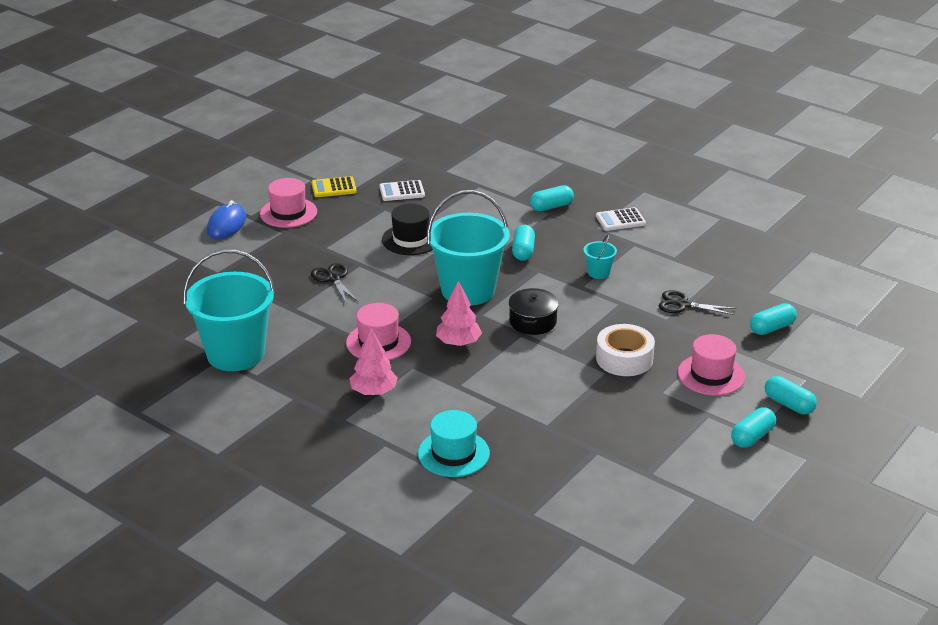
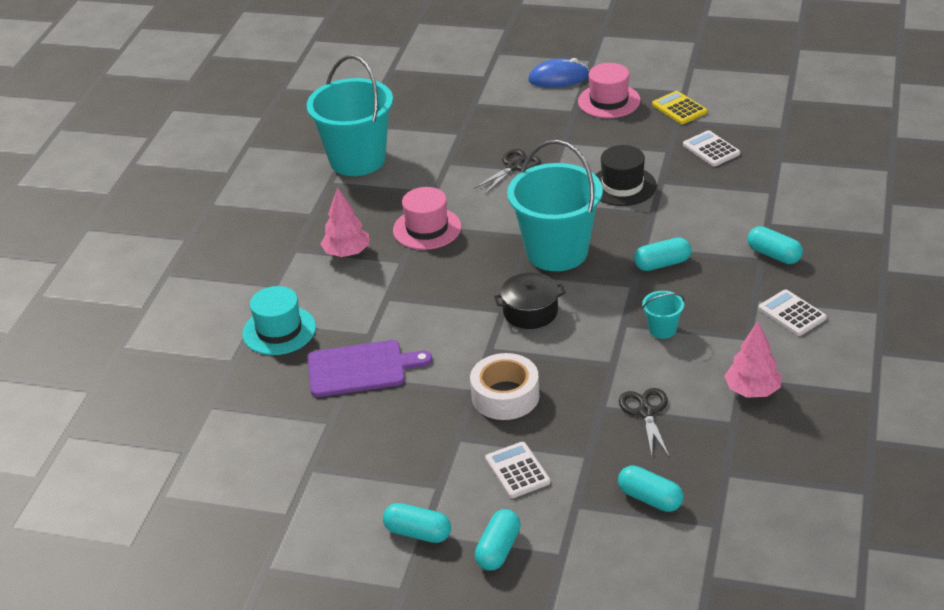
camera: 70 degrees right, 5 degrees up
pink tree [436,280,482,346] -> pink tree moved to [724,321,782,397]
pink hat [678,334,745,396] -> white calculator [485,442,550,498]
none -> purple cutting board [308,340,432,397]

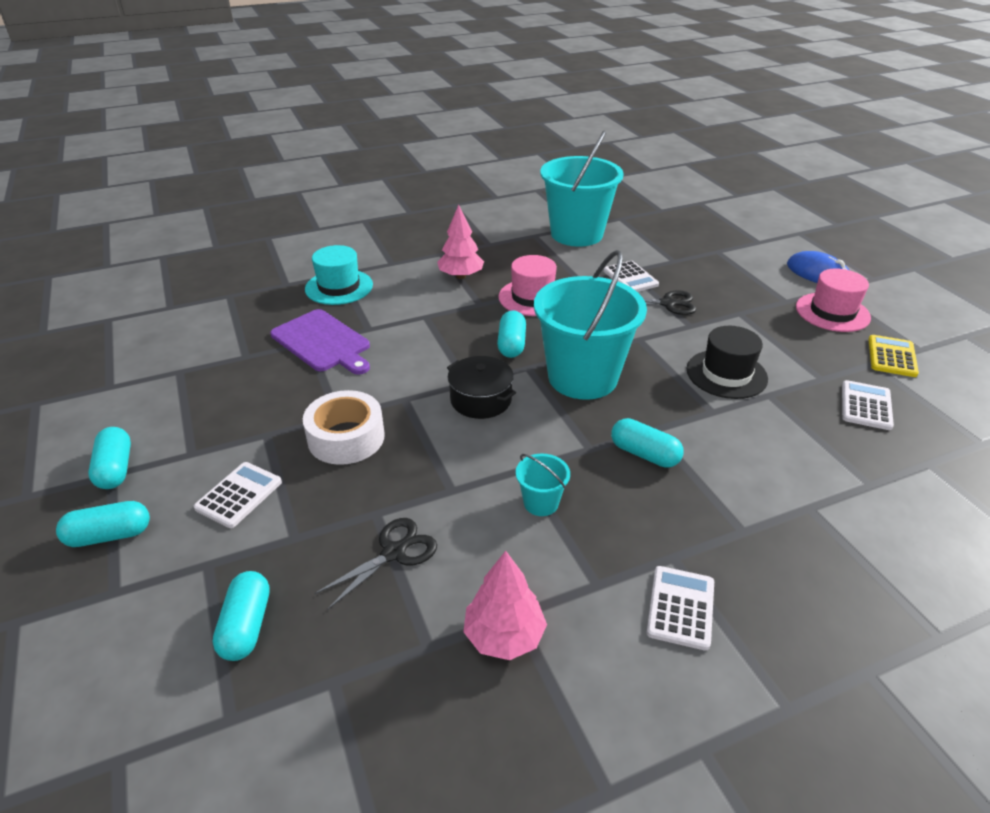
camera: 50 degrees right, 0 degrees up
turquoise capsule [747,226,803,264] -> turquoise capsule moved to [497,310,526,358]
none -> white calculator [604,261,659,292]

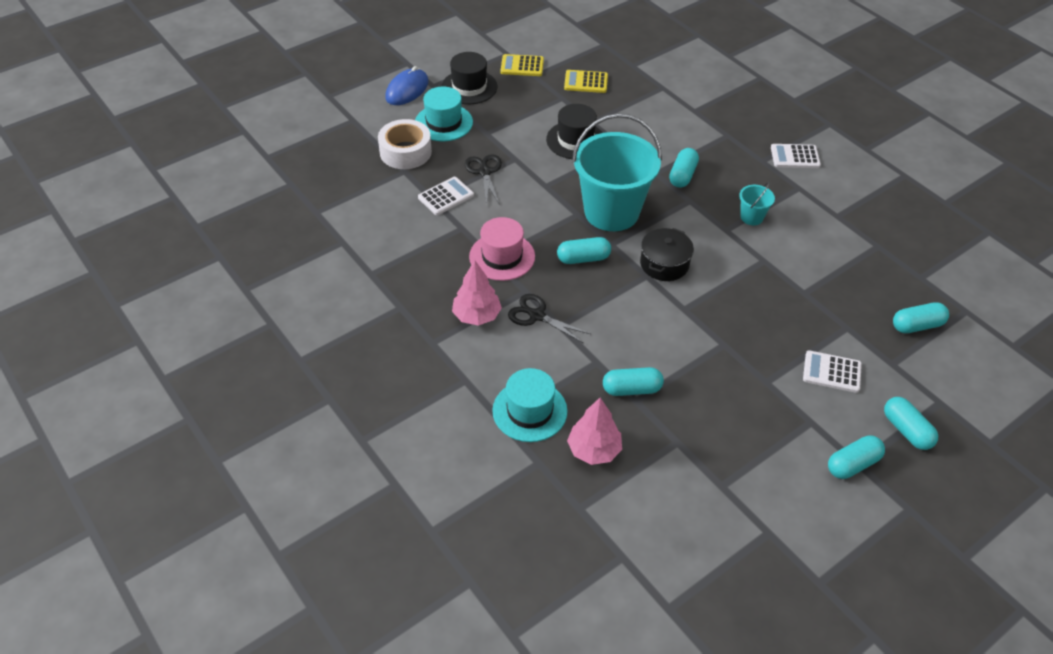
camera: 105 degrees left, 10 degrees up
purple cutting board [270,309,370,375] -> turquoise capsule [603,367,664,396]
white tape [303,390,385,465] -> white tape moved to [378,119,432,169]
black scissors [314,518,437,609] -> black scissors moved to [508,294,590,343]
pink tree [463,551,547,660] -> pink tree moved to [567,398,622,465]
turquoise bucket [540,130,624,247] -> none
pink hat [796,269,871,332] -> black hat [441,52,497,104]
white calculator [842,380,894,430] -> yellow calculator [564,70,608,93]
none -> turquoise hat [415,86,473,141]

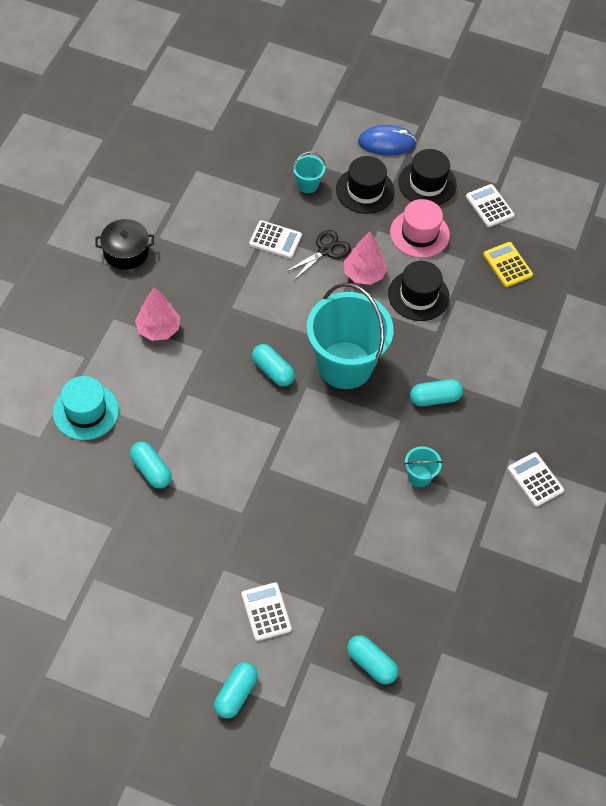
camera: 55 degrees right, 10 degrees up
white tape [378,119,432,169] -> turquoise bucket [293,152,325,193]
turquoise hat [415,86,473,141] -> black hat [336,156,395,214]
pink hat [469,217,535,281] -> pink hat moved to [390,199,450,258]
yellow calculator [500,54,544,76] -> white calculator [466,184,515,227]
black scissors [508,294,590,343] -> none
pink tree [567,398,622,465] -> pink tree moved to [344,232,387,285]
black pot [640,228,694,281] -> black pot moved to [95,219,154,270]
turquoise capsule [828,435,885,479] -> none

